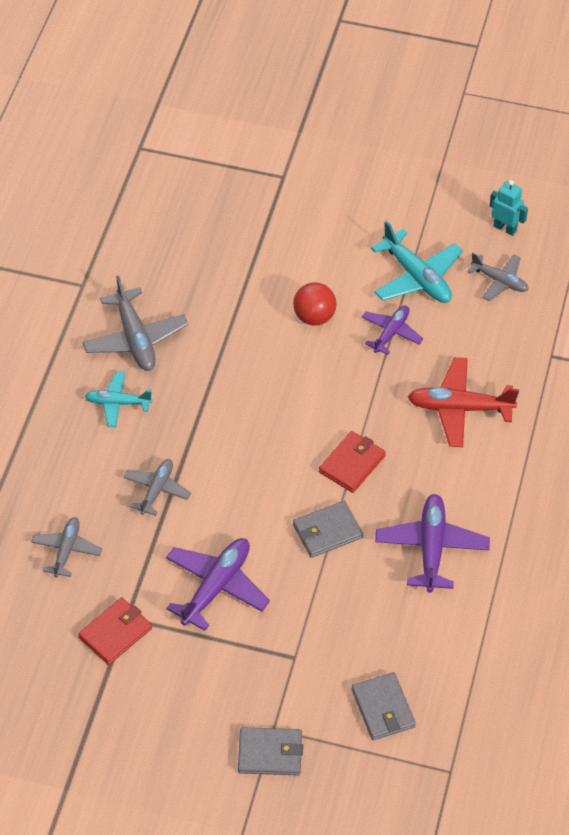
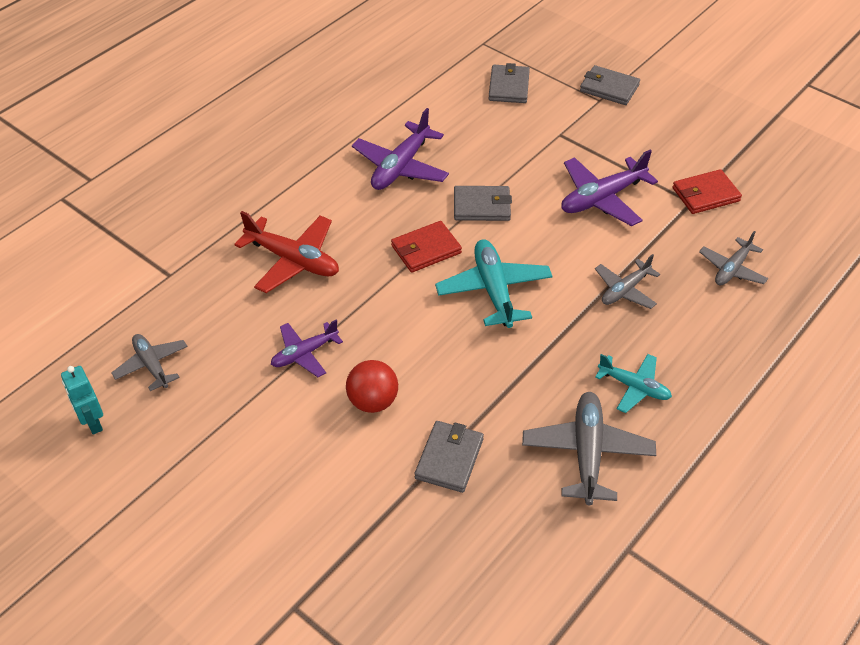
camera: 155 degrees left, 5 degrees down
turquoise plane [371,221,463,303] -> turquoise plane moved to [435,239,553,328]
none -> grey wallet [415,421,484,493]

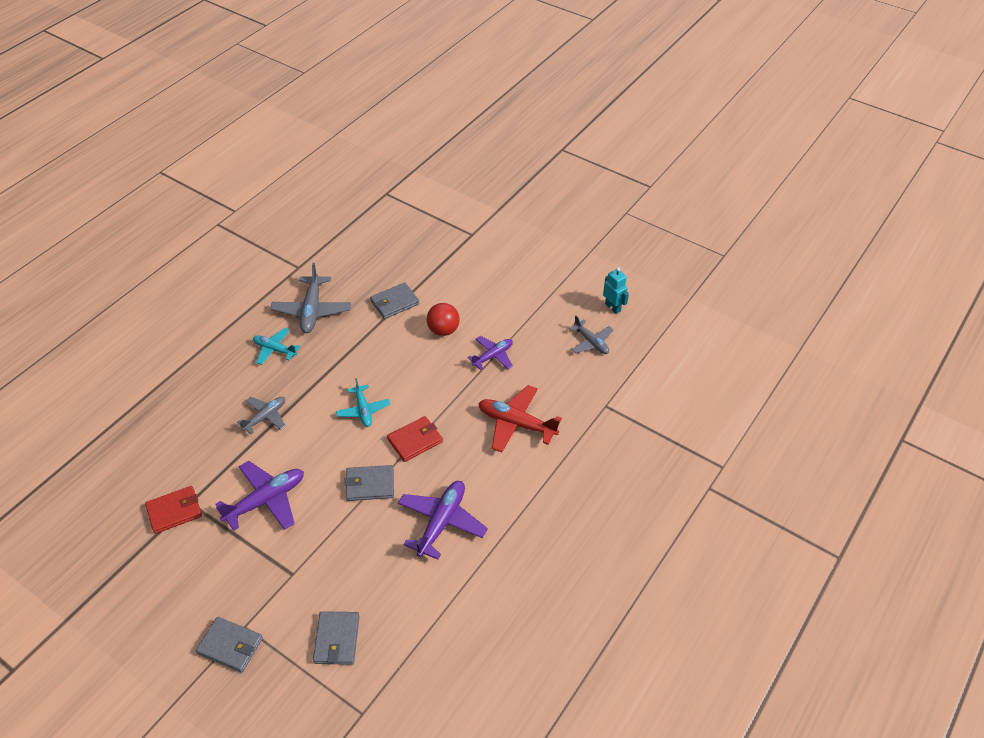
camera: 175 degrees right, 0 degrees up
grey wallet [415,421,484,493] -> grey wallet turned 45 degrees clockwise [370,282,419,319]
turquoise plane [435,239,553,328] -> turquoise plane [336,378,390,427], size x0.63
grey plane [699,231,768,285] -> none

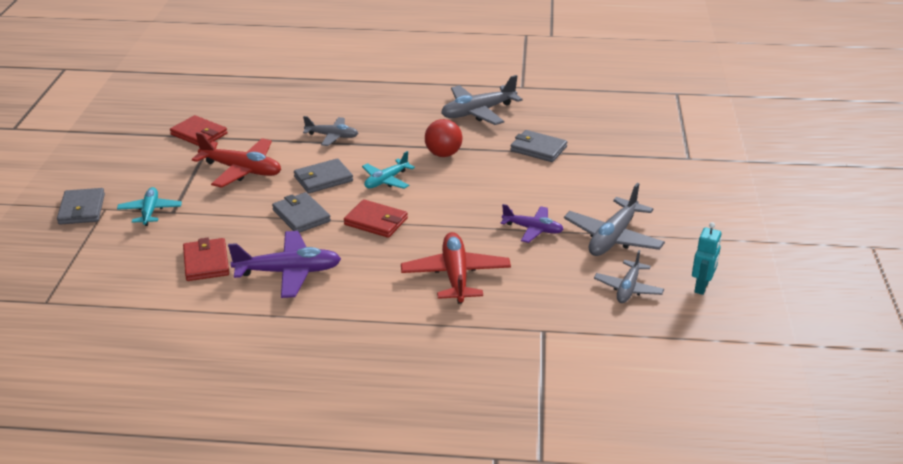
camera: 60 degrees right, 15 degrees down
purple plane [216,461,304,531] -> red plane [192,132,281,188]
turquoise plane [253,328,300,365] -> turquoise plane moved to [117,187,182,226]
grey wallet [313,611,360,665] -> grey wallet moved to [294,158,353,193]
red ball [427,303,460,336] -> red ball moved to [425,119,462,157]
none -> red wallet [183,238,229,281]
none -> grey plane [564,183,665,256]

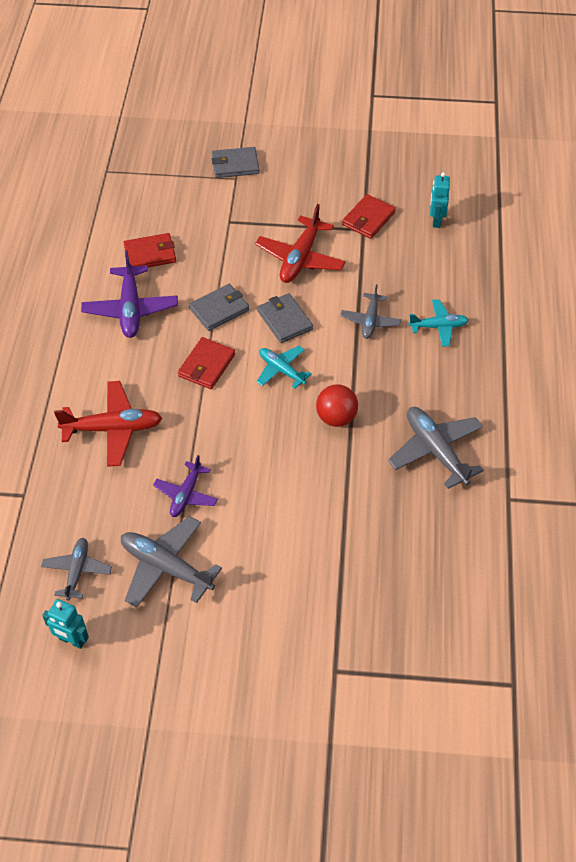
camera: 90 degrees right, 20 degrees up
turquoise plane [117,187,182,226] -> turquoise plane moved to [409,299,469,347]
grey wallet [510,130,567,162] -> none
grey plane [594,250,664,303] -> grey plane turned 75 degrees clockwise [41,538,112,601]
none -> turquoise robot [430,172,450,228]

